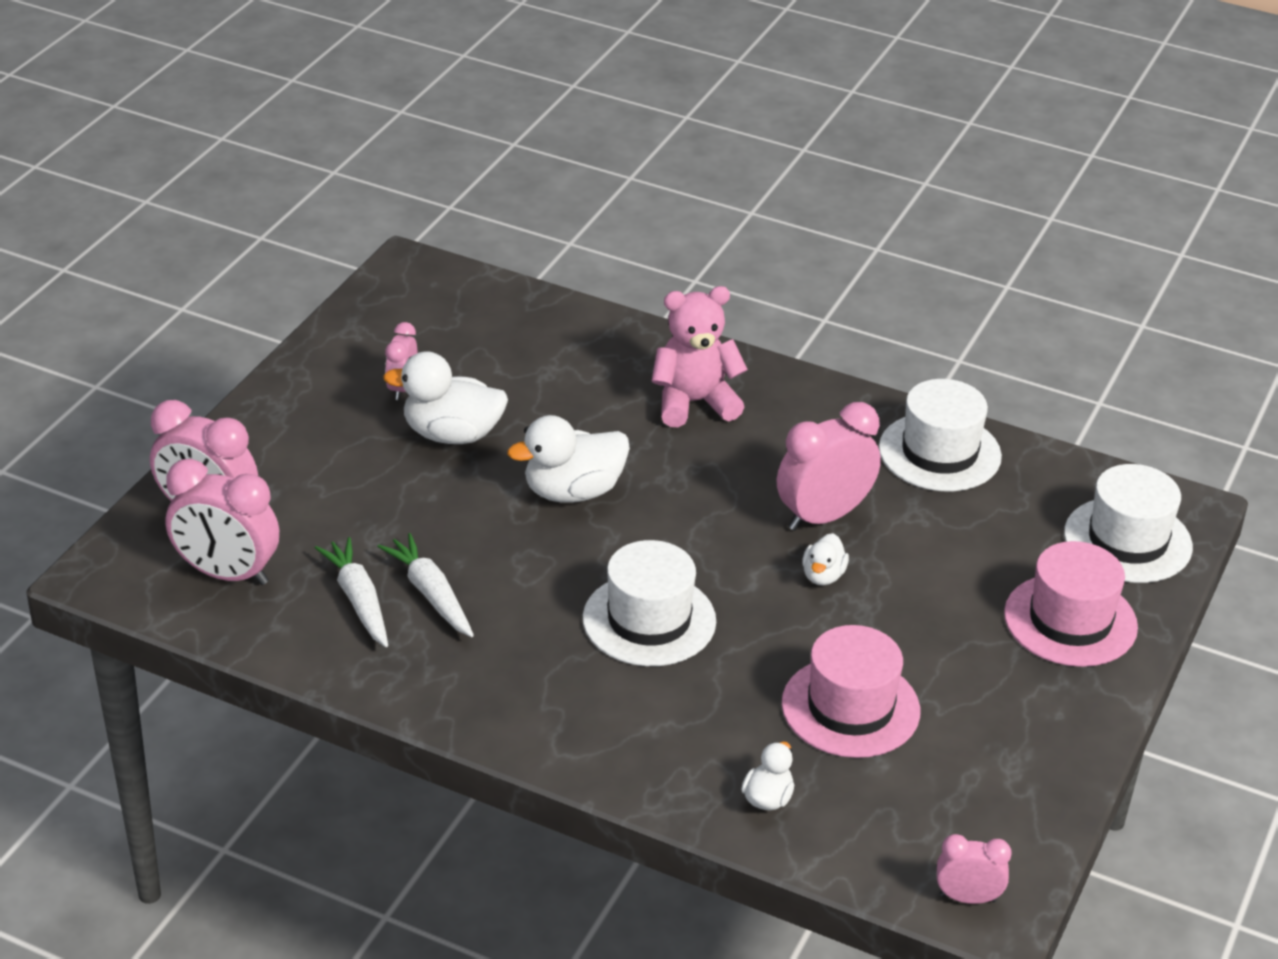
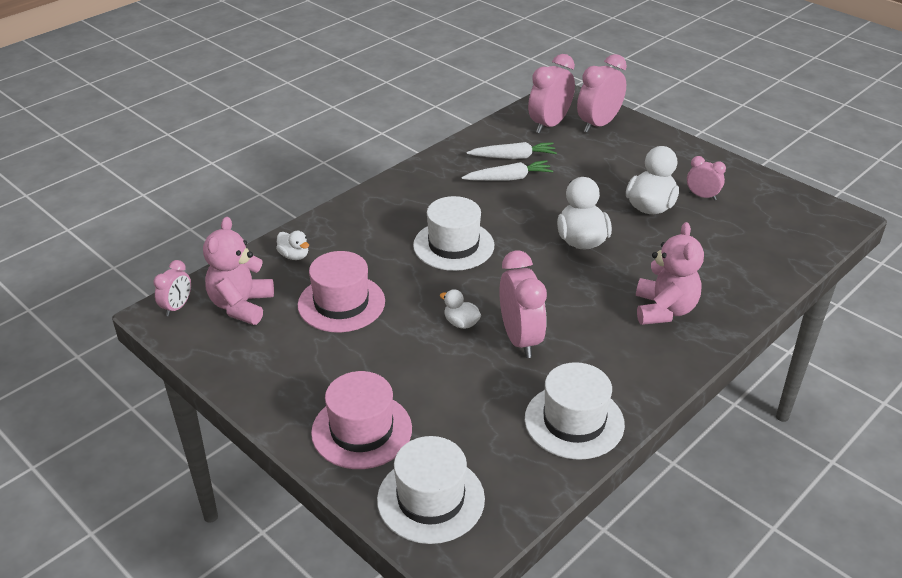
camera: 110 degrees right, 0 degrees up
none -> pink teddy bear [203,217,274,325]

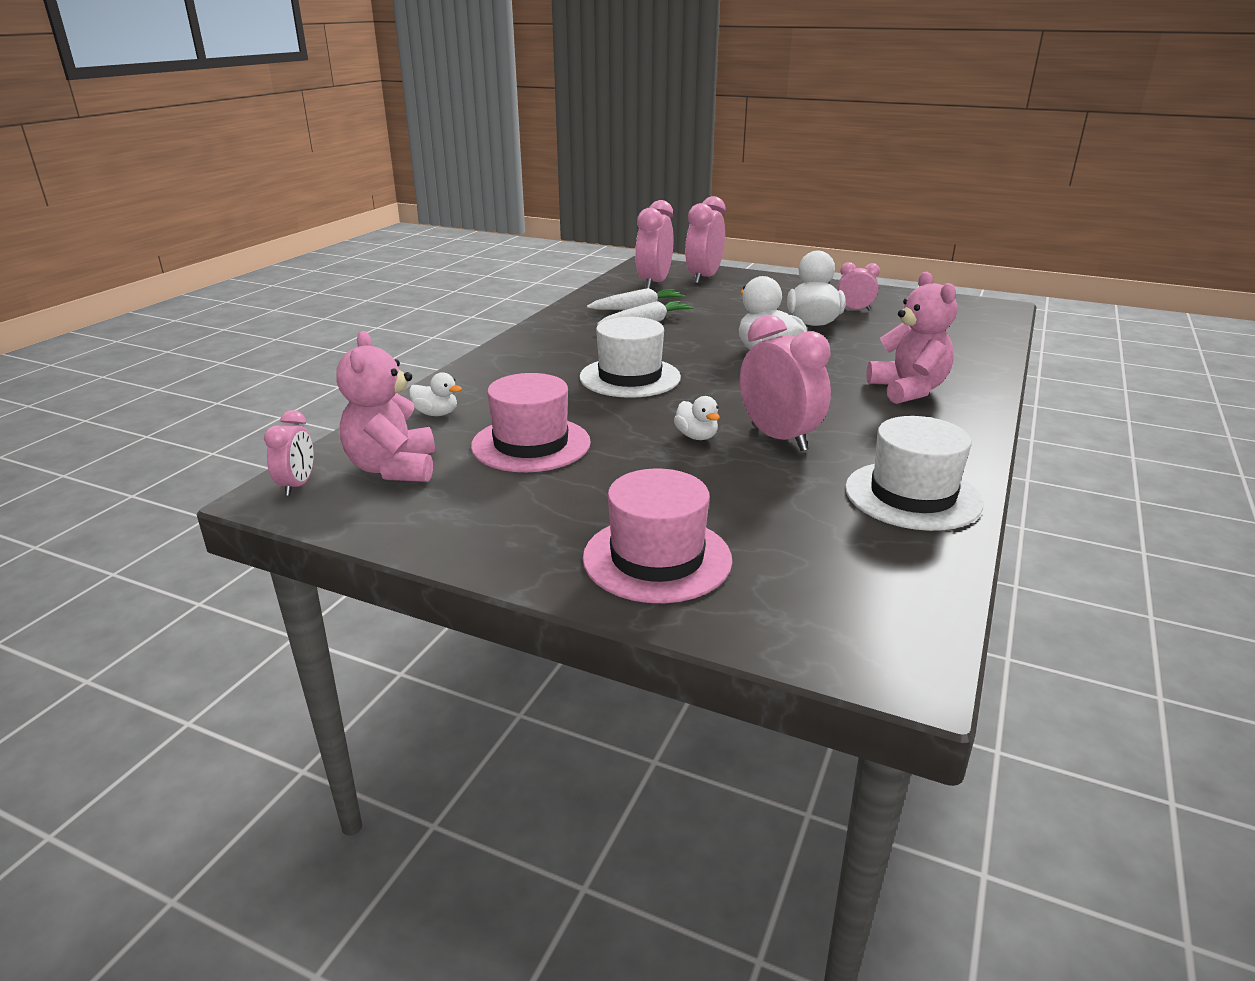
camera: 20 degrees left, 10 degrees down
white hat [377,436,485,544] -> none
white duck [440,289,481,329] -> white duck turned 135 degrees counterclockwise [674,396,720,440]

